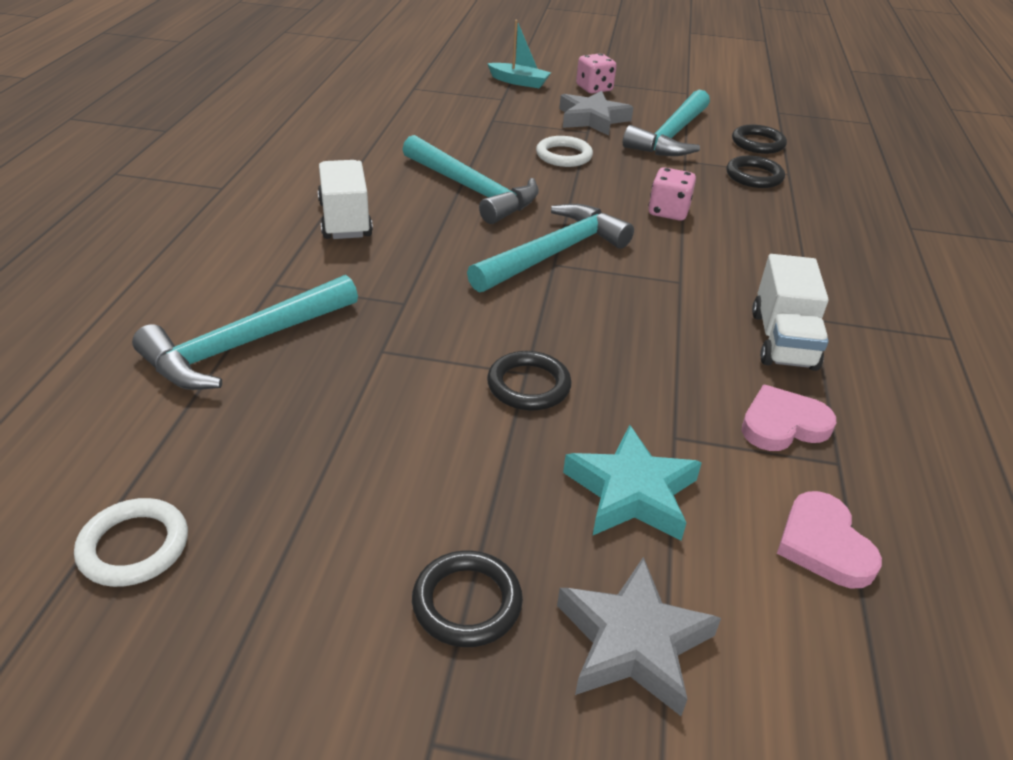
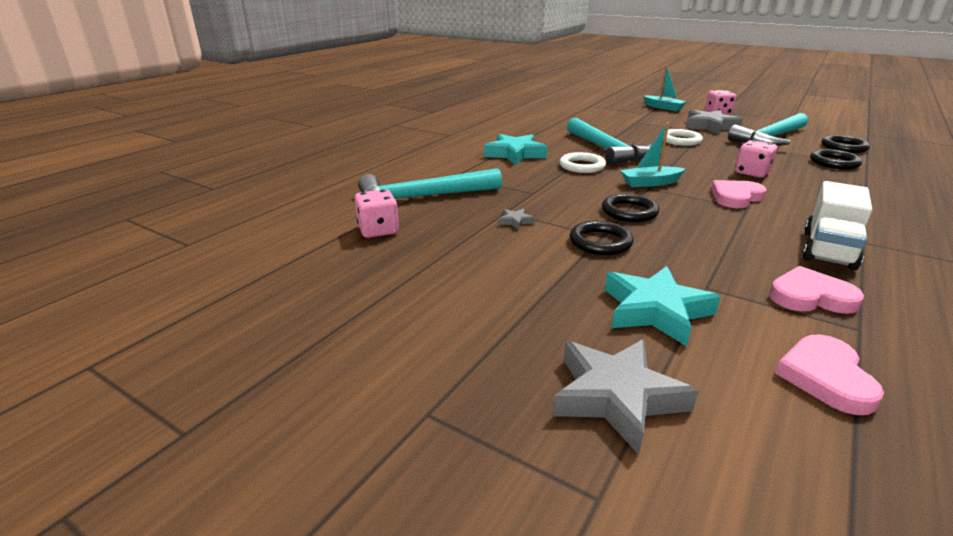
camera: 25 degrees right, 10 degrees down
white ring [74,498,188,587] -> white ring moved to [560,152,606,173]
white truck [318,160,373,239] -> turquoise star [484,134,548,165]
black ring [412,550,523,647] -> black ring moved to [602,193,659,222]
turquoise hammer [467,204,634,293] -> turquoise boat [620,123,686,187]
none -> pink dice [355,189,399,238]
none -> grey star [499,209,535,230]
none -> pink heart [711,180,767,208]

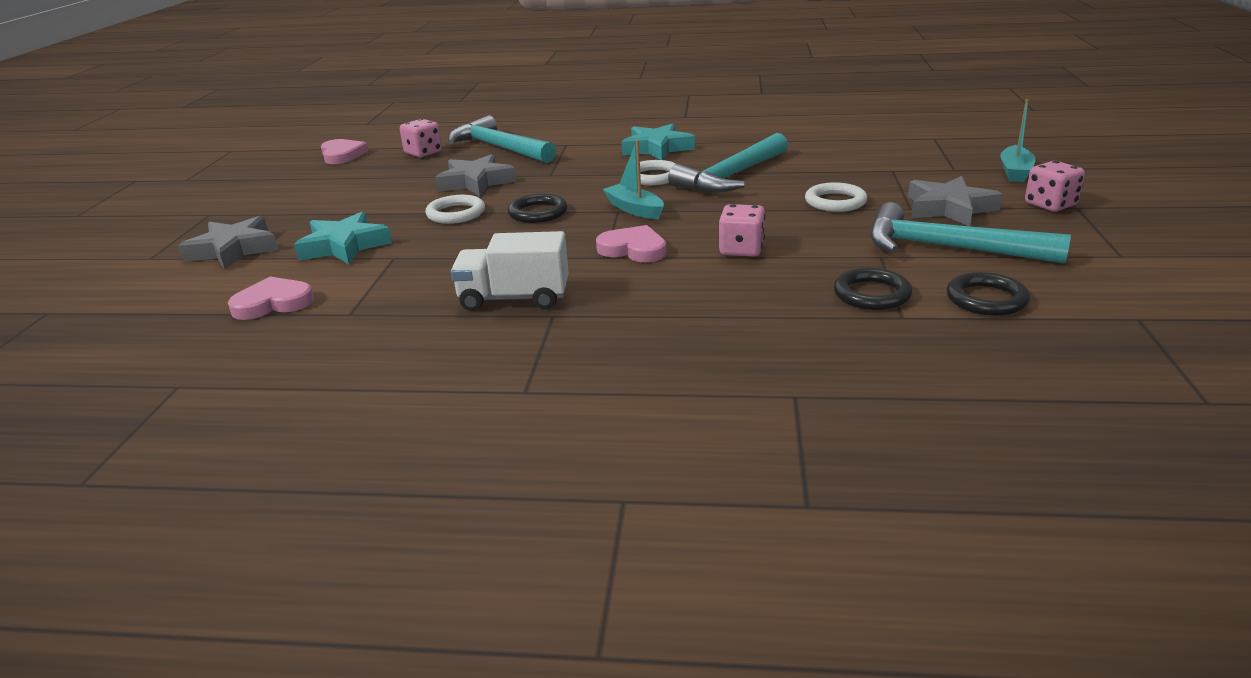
camera: 65 degrees right, 0 degrees up
grey star [499,209,535,230] -> grey star [435,154,516,196], size x2.31
black ring [569,221,633,255] -> white ring [425,195,485,224]
pink heart [769,266,864,314] -> pink heart moved to [321,139,368,164]

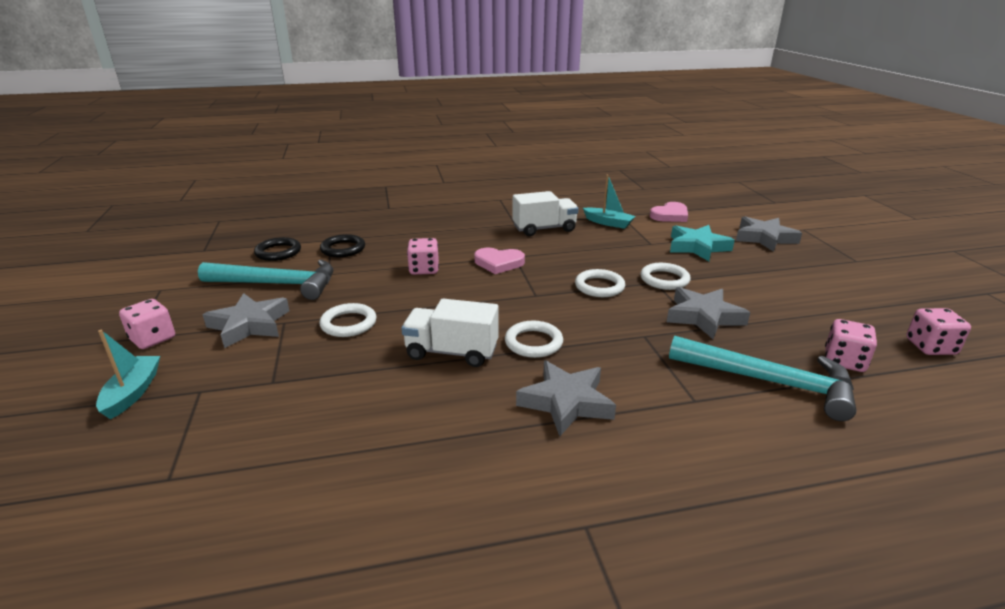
camera: 160 degrees right, 0 degrees up
pink heart [321,139,368,164] -> pink dice [906,308,971,355]
black ring [508,194,567,223] -> white ring [575,269,625,297]
turquoise boat [603,140,664,219] -> turquoise boat moved to [583,175,635,229]
turquoise star [622,123,695,160] -> grey star [516,361,616,436]
turquoise hammer [668,133,788,193] -> white truck [401,299,499,367]

